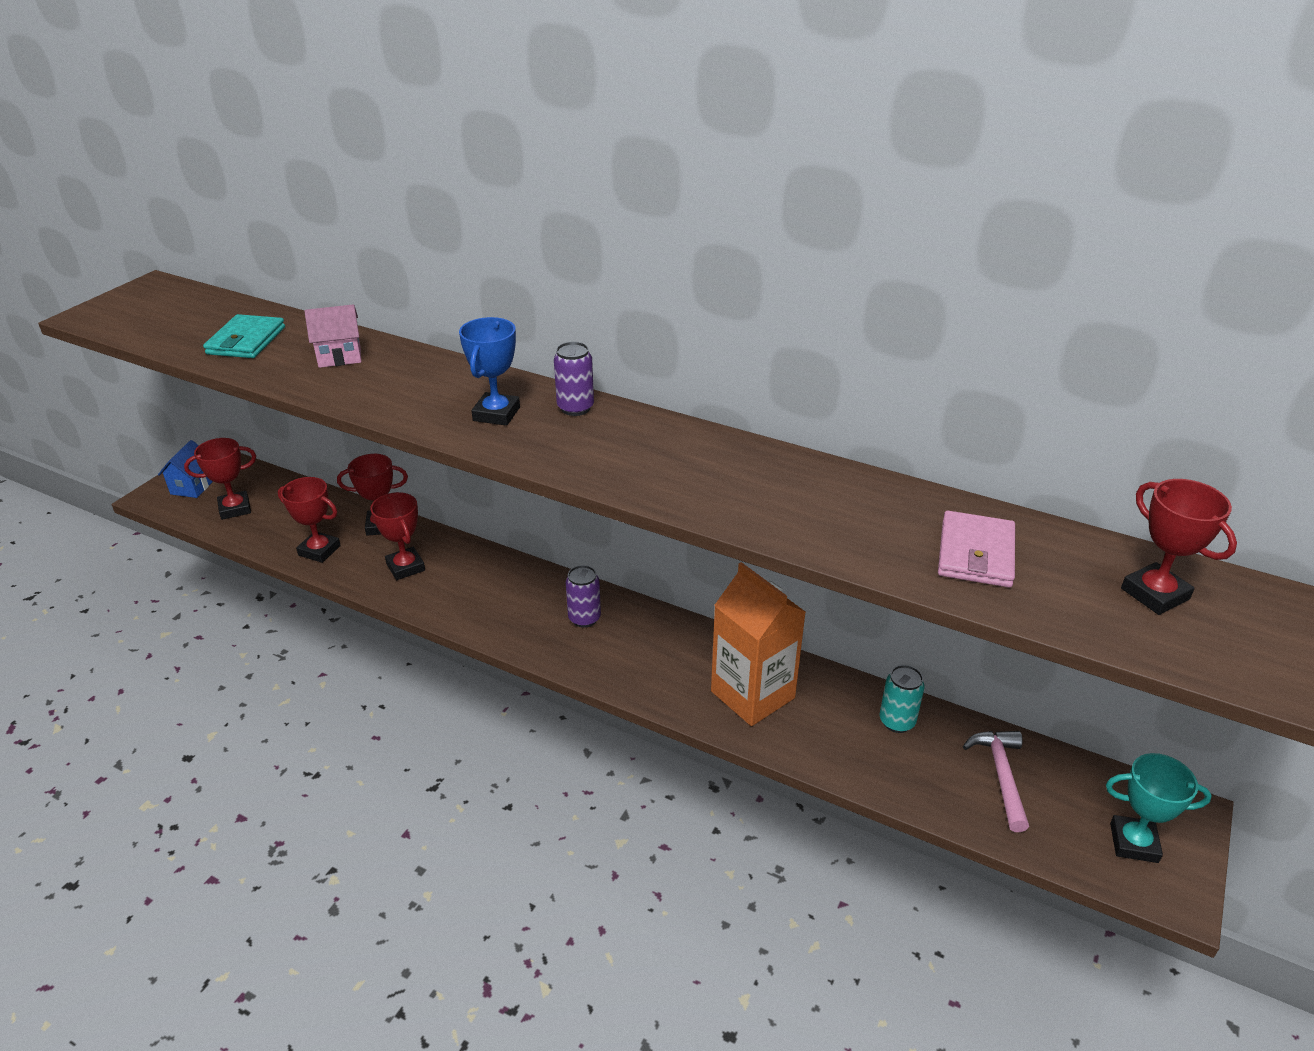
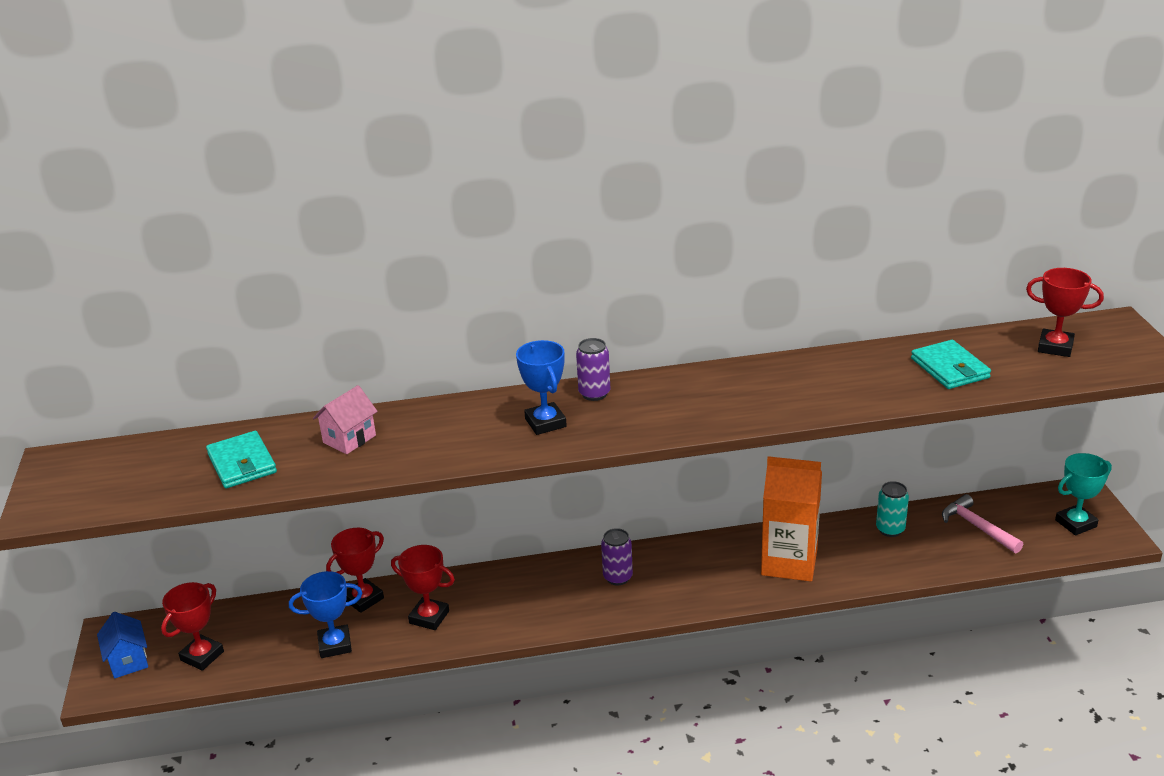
camera: 35 degrees left, 5 degrees down
red trophy [278,477,341,563] -> blue trophy [289,571,362,658]
pink wallet [938,511,1015,588] -> turquoise wallet [911,340,991,389]

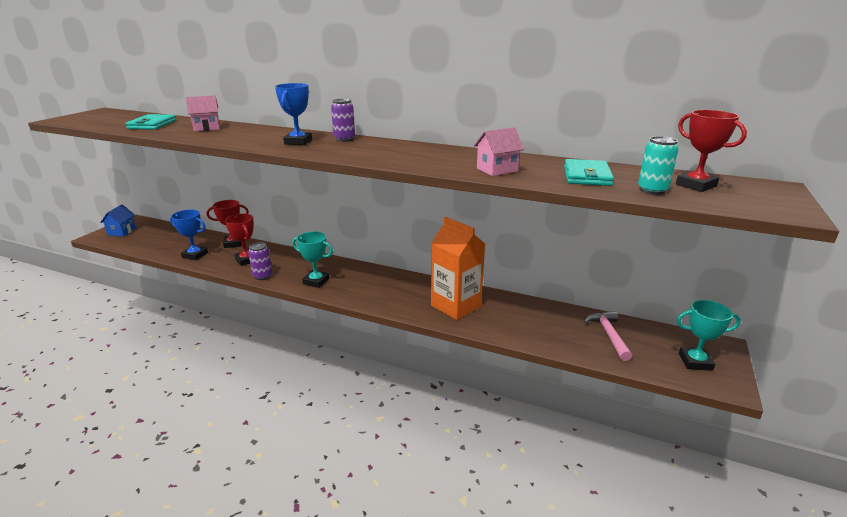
camera: 30 degrees right, 5 degrees down
red trophy [161,582,224,671] -> none
purple can [601,528,633,585] -> purple can moved to [248,242,272,280]
turquoise can [876,481,909,537] -> turquoise can moved to [638,136,679,195]
none -> turquoise trophy [292,232,333,288]
none -> pink house [474,127,524,176]

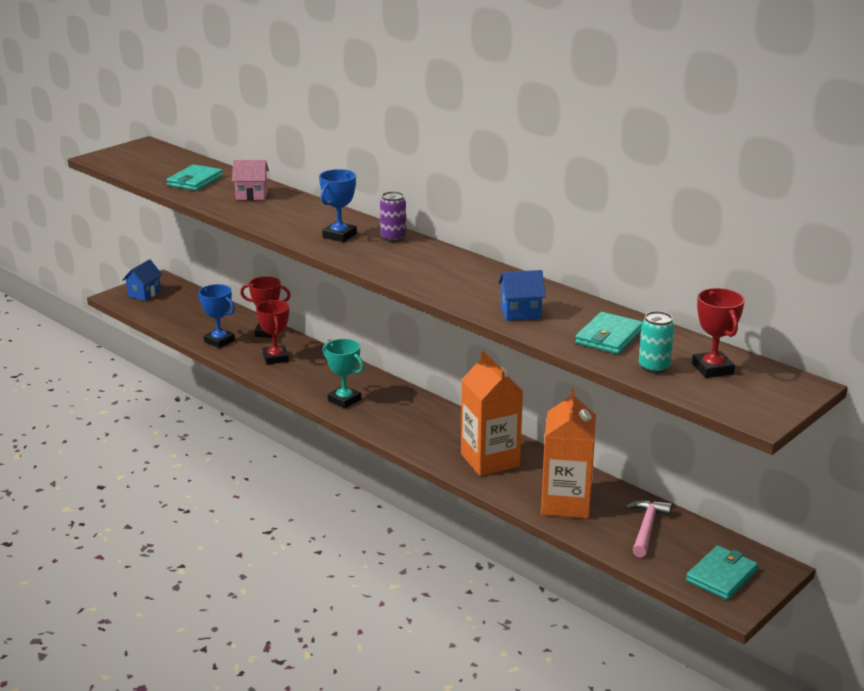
camera: 20 degrees right, 0 degrees up
purple can [248,242,272,280] -> none
pink house [474,127,524,176] -> blue house [498,270,546,321]
turquoise trophy [677,300,741,371] -> turquoise wallet [686,546,758,600]
none -> orange carton [541,388,596,518]

